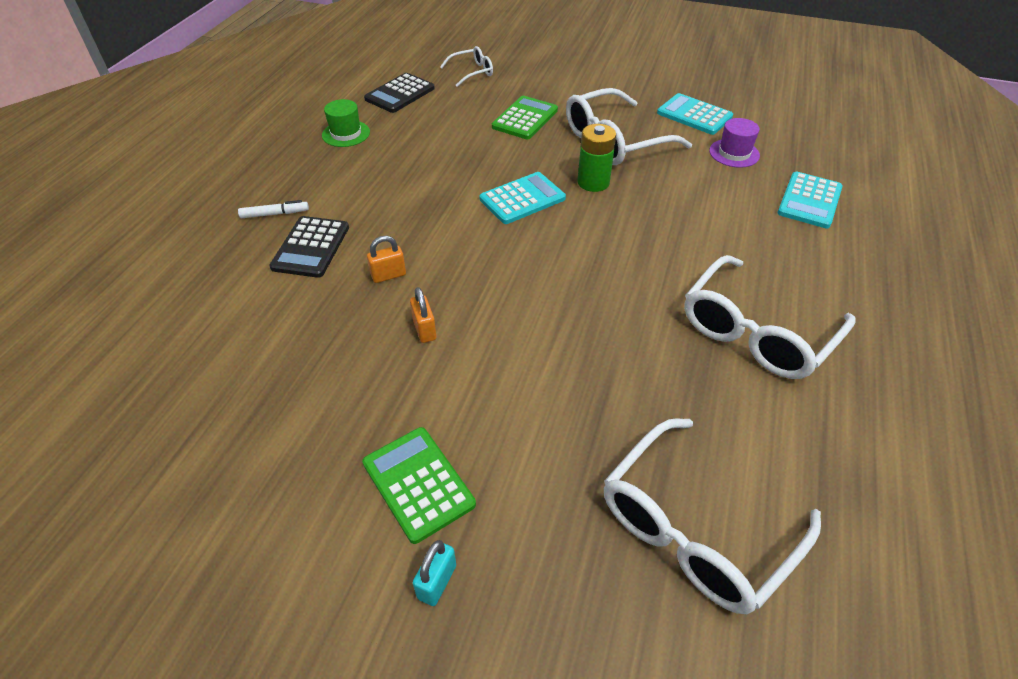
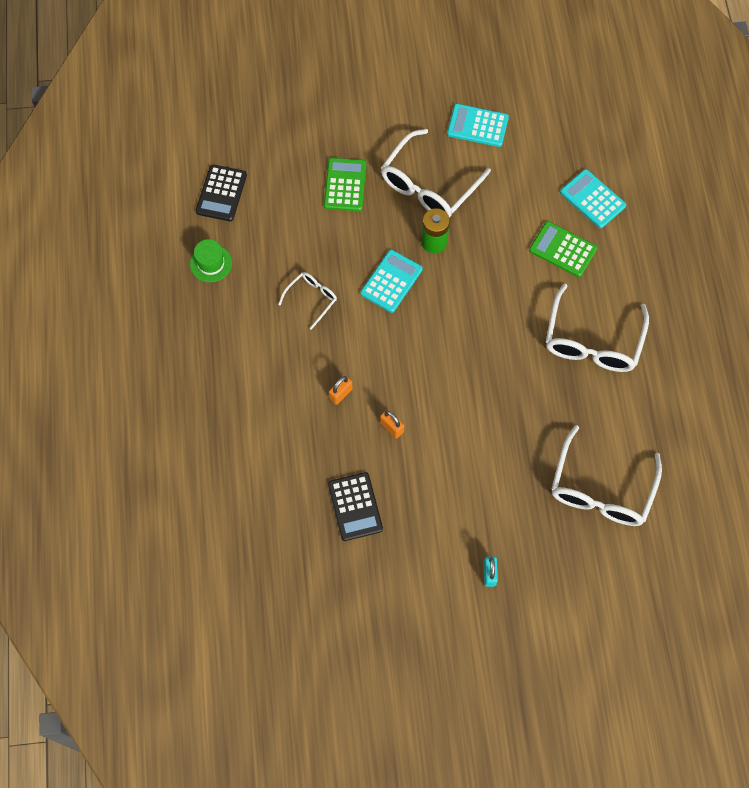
camera: 25 degrees left, 20 degrees up
white marker [238,200,309,218] -> none
black calculator [269,216,349,278] -> black calculator moved to [328,472,383,541]
green calculator [362,427,476,544] -> green calculator moved to [529,221,597,277]
white glasses [440,46,493,87] -> white glasses moved to [278,272,337,330]
purple hat [709,118,760,168] -> none
turquoise calculator [777,171,843,228] -> turquoise calculator turned 135 degrees clockwise [560,169,626,228]

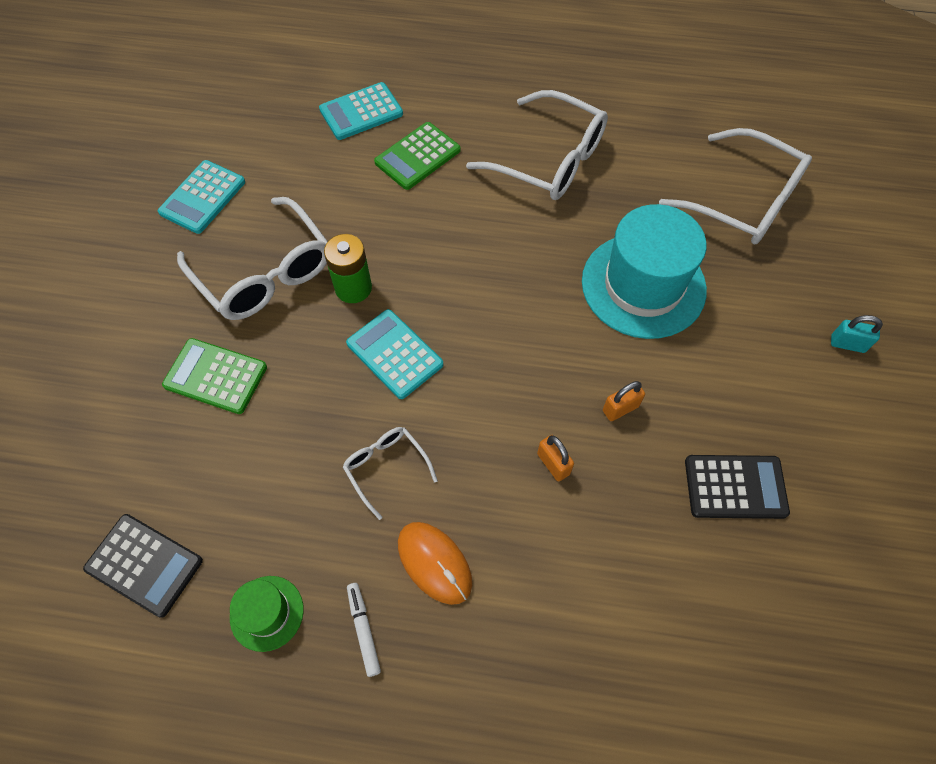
camera: 75 degrees left, 5 degrees down
none -> white marker [347,583,381,677]
none -> orange mouse [398,522,472,605]
none -> turquoise hat [582,204,707,339]

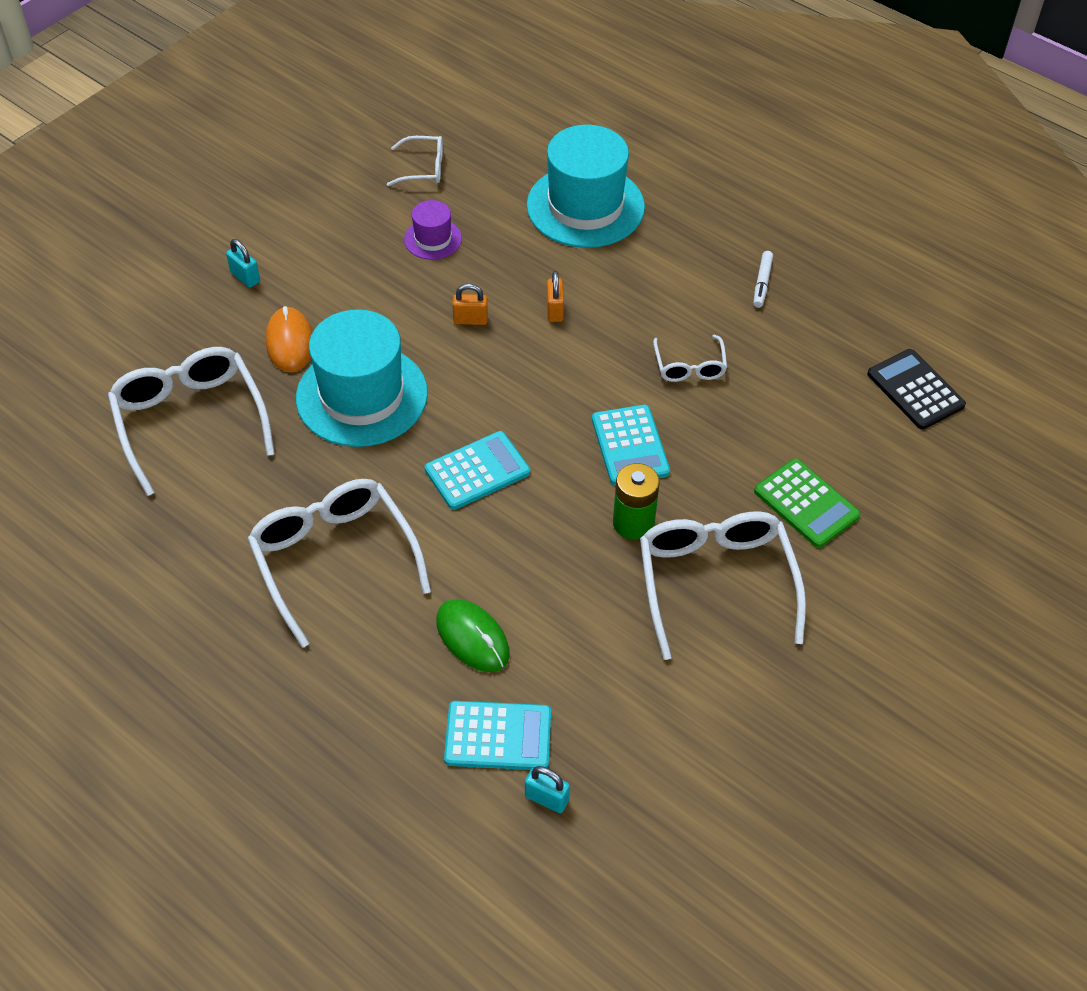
camera: 150 degrees left, 10 degrees down
turquoise calculator [158,160,245,234] -> turquoise calculator moved to [425,431,530,510]
green hat [230,576,304,652] -> none
green calculator [374,122,461,190] -> green mouse [436,599,510,672]
orange mouse [398,522,472,605] -> orange mouse moved to [266,306,313,372]
black calculator [685,455,790,519] -> purple hat [404,200,462,260]
none -> white glasses [387,136,443,186]
none -> turquoise padlock [525,766,570,813]
none -> turquoise hat [527,125,645,248]

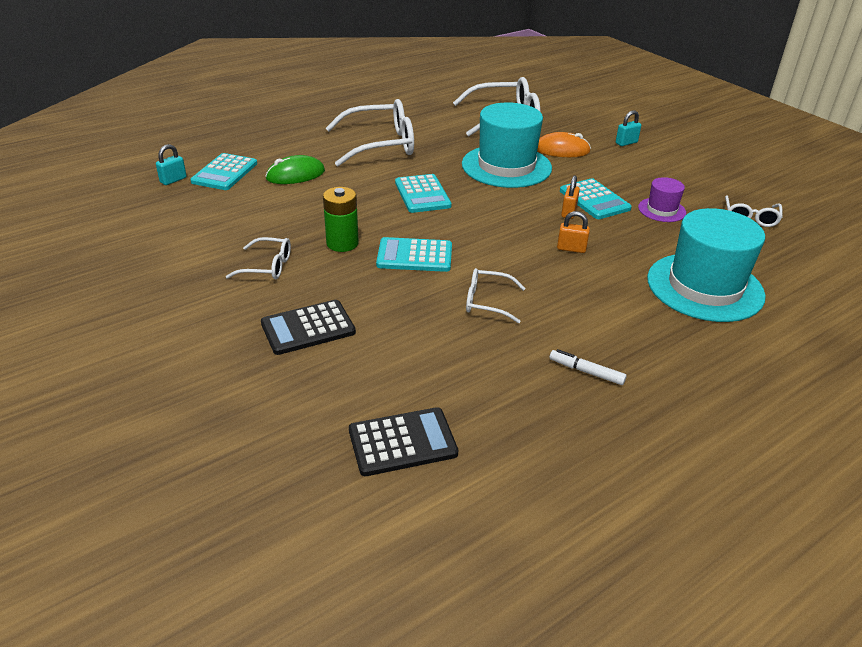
camera: 105 degrees right, 15 degrees down
white glasses [640,511,806,660] -> white glasses [226,237,291,279], size x0.51
green calculator [754,458,861,548] -> black calculator [261,300,356,355]
none -> turquoise calculator [560,178,632,219]

